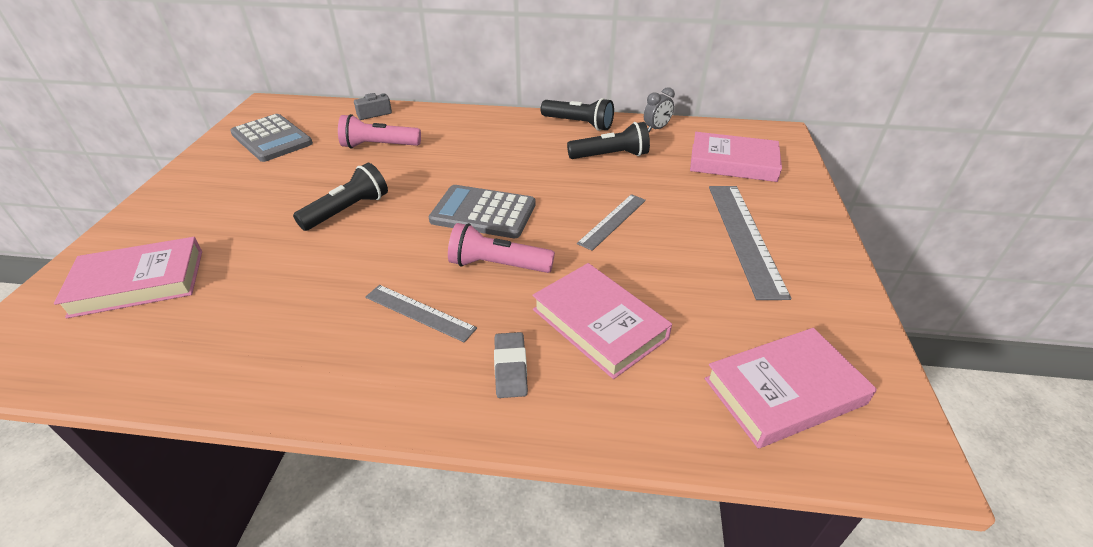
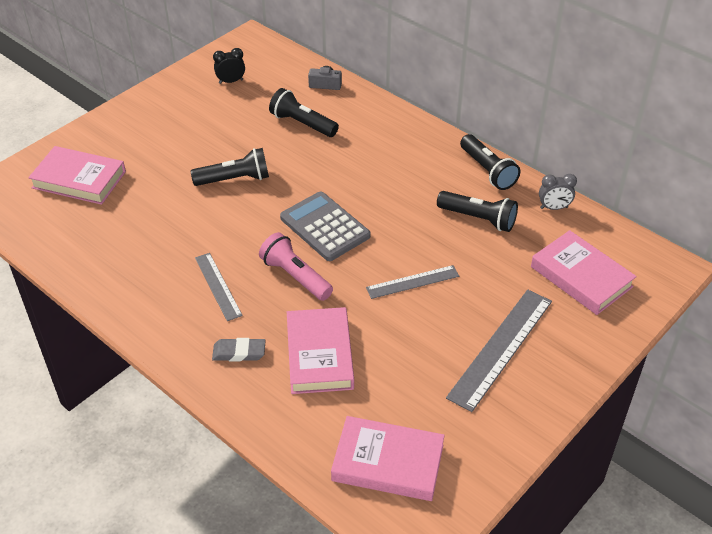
camera: 35 degrees right, 5 degrees up
grey calculator [230,114,313,162] -> black clock [213,48,245,84]
pink flashlight [338,114,421,149] -> black flashlight [269,88,339,137]
grey eraser [494,332,528,398] -> grey eraser turned 60 degrees clockwise [212,338,266,361]

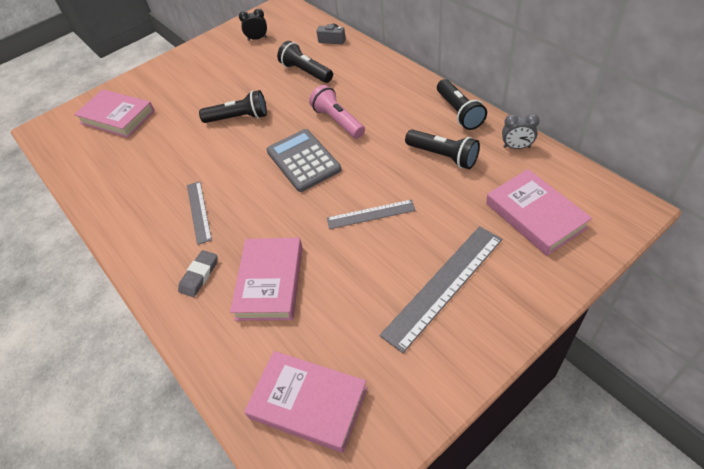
camera: 15 degrees right, 5 degrees up
grey eraser [212,338,266,361] -> grey eraser turned 75 degrees counterclockwise [178,250,218,297]
pink flashlight [259,232,333,301] -> pink flashlight moved to [309,85,365,139]

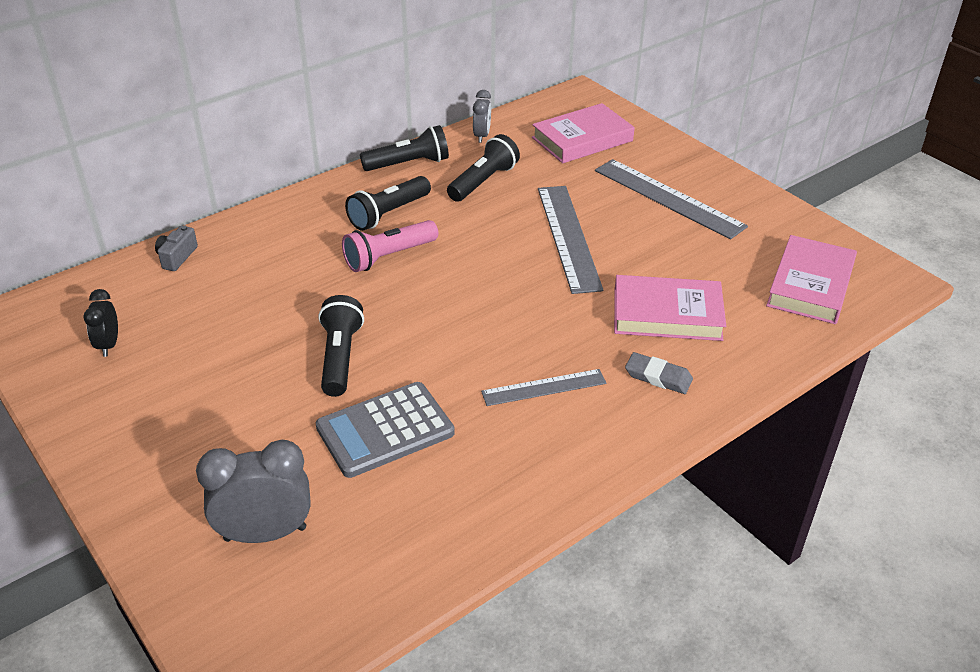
camera: 95 degrees left, 10 degrees down
pink book [74,89,155,138] -> grey clock [196,440,310,543]
grey calculator [266,129,342,192] -> grey calculator moved to [316,382,455,478]
black flashlight [277,41,333,83] -> black flashlight moved to [345,176,431,231]
grey ruler [327,199,416,229] -> grey ruler [538,186,603,294], size x1.69

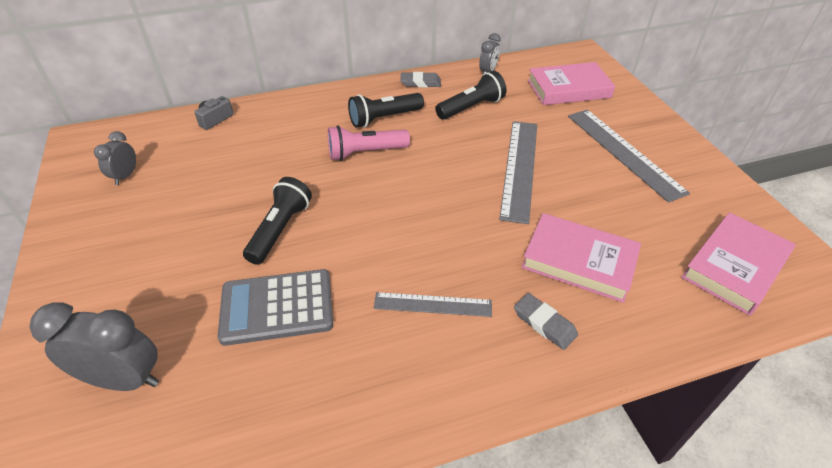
camera: 20 degrees right, 5 degrees up
black clock [83,289,118,357] -> grey clock [94,131,136,185]
black flashlight [360,125,449,171] -> grey eraser [400,72,441,88]

